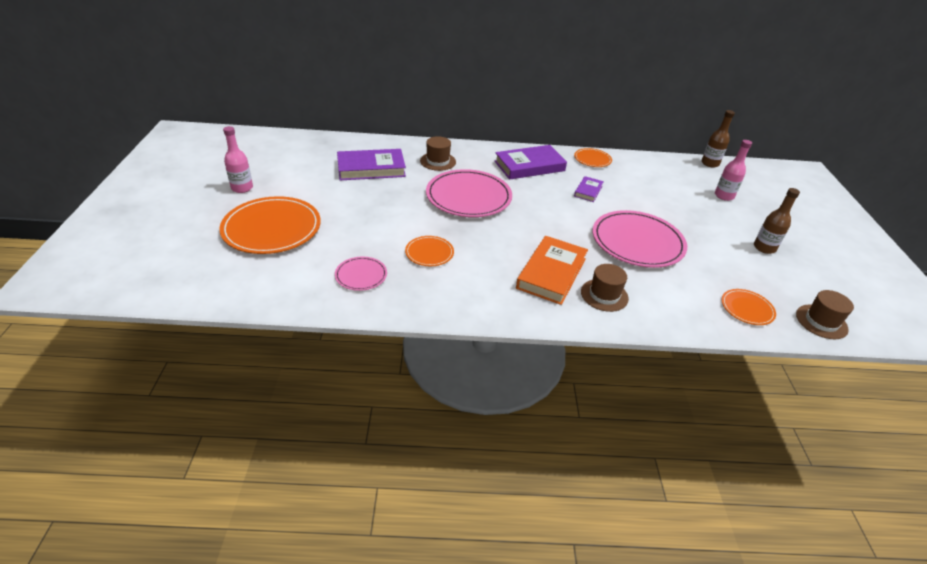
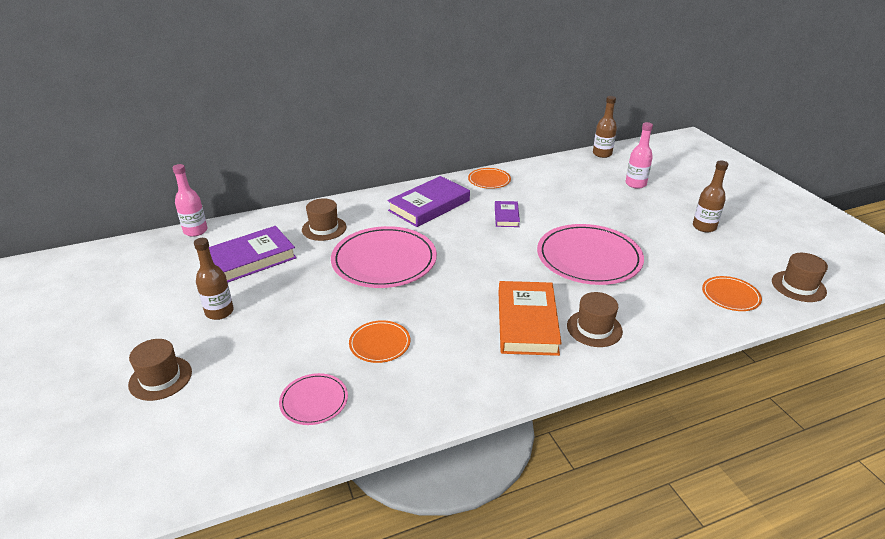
camera: 20 degrees left, 5 degrees down
orange plate [219,196,321,254] -> brown hat [128,339,192,401]
pink bottle [223,126,253,193] -> pink bottle moved to [172,164,208,237]
none -> brown bottle [194,238,234,320]

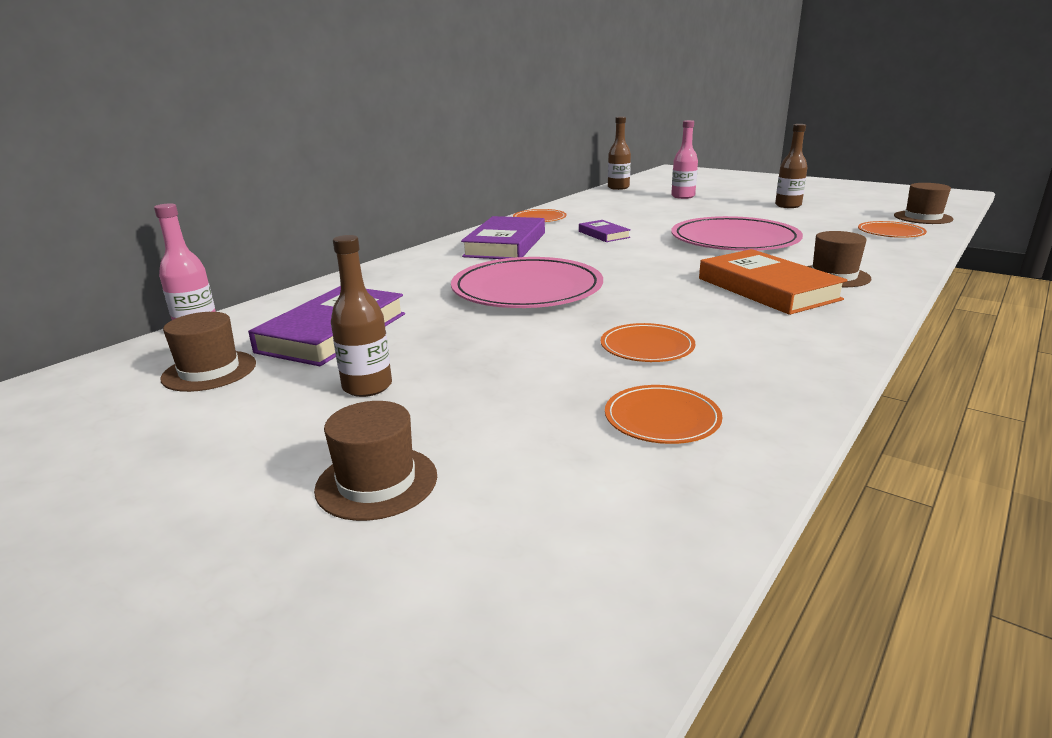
camera: 30 degrees left, 10 degrees down
pink plate [279,373,348,425] -> orange plate [605,385,723,444]
brown hat [302,198,346,241] -> brown hat moved to [160,312,256,392]

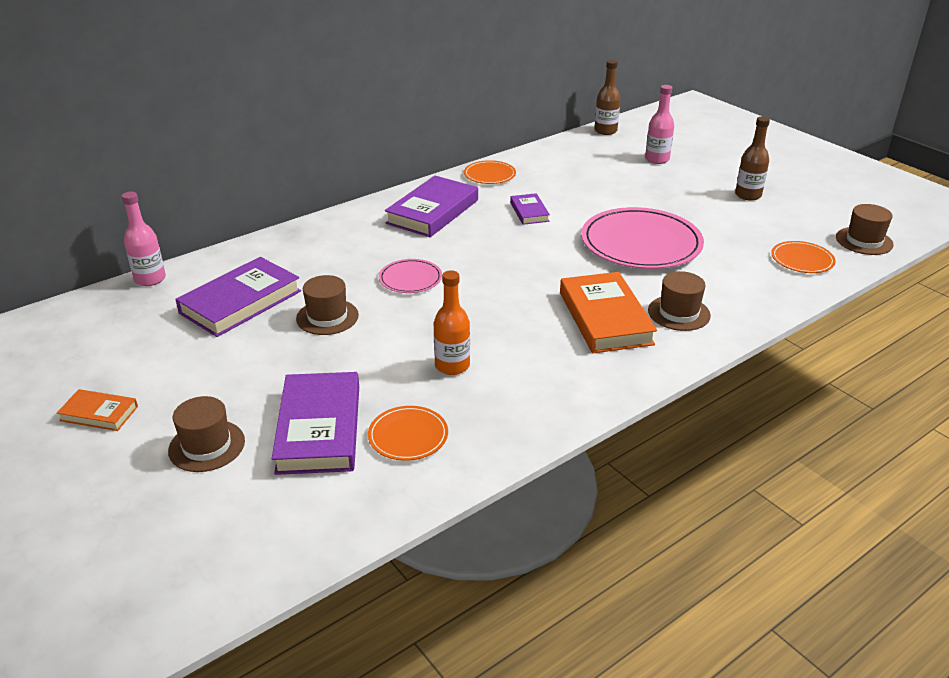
camera: 15 degrees right, 10 degrees up
brown hat [160,312,256,392] -> brown hat moved to [296,275,359,335]
brown bottle [331,235,392,397] -> none
pink plate [451,257,603,308] -> pink plate [379,259,442,293], size x0.49
orange plate [601,323,696,362] -> orange bottle [434,270,470,375]
none -> orange book [57,389,138,431]
none -> purple book [272,372,359,475]

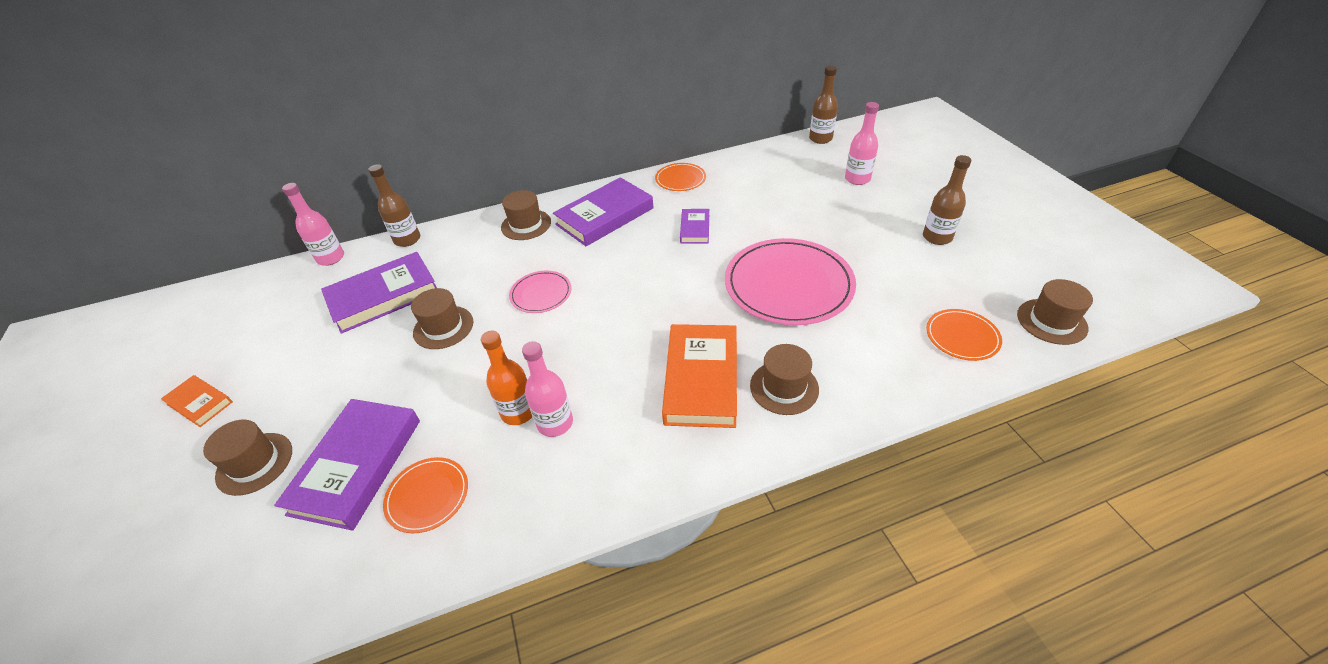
camera: 20 degrees right, 10 degrees up
none -> brown bottle [368,164,420,247]
none -> brown hat [501,190,551,240]
none -> pink bottle [522,341,573,437]

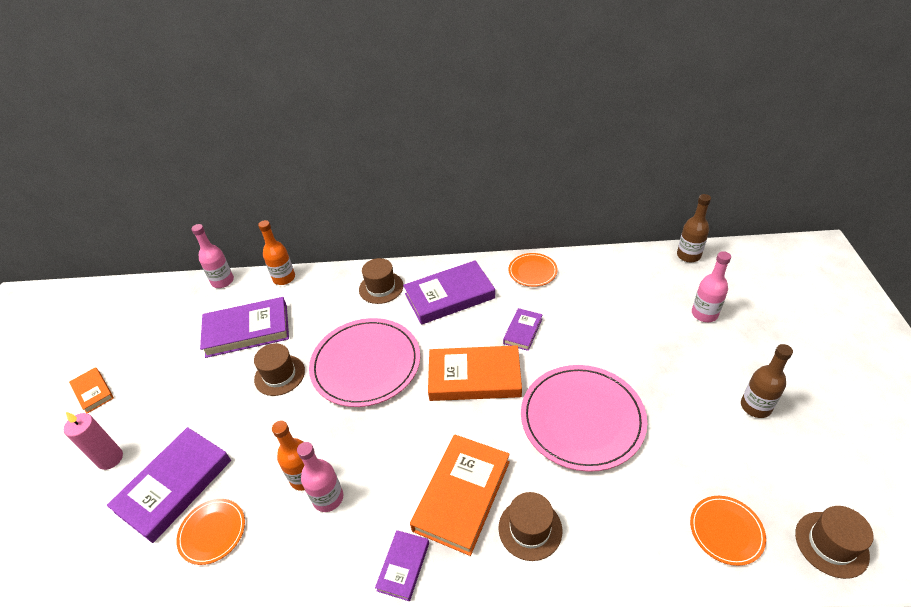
camera: 20 degrees right, 0 degrees up
brown hat [203,419,292,496] -> pink candle [64,412,123,470]
brown bottle [368,164,420,247] -> orange bottle [258,220,295,285]
pink plate [509,271,571,313] -> pink plate [309,318,420,407], size x2.02
none -> purple book [375,530,429,601]
none -> orange book [428,345,522,401]

